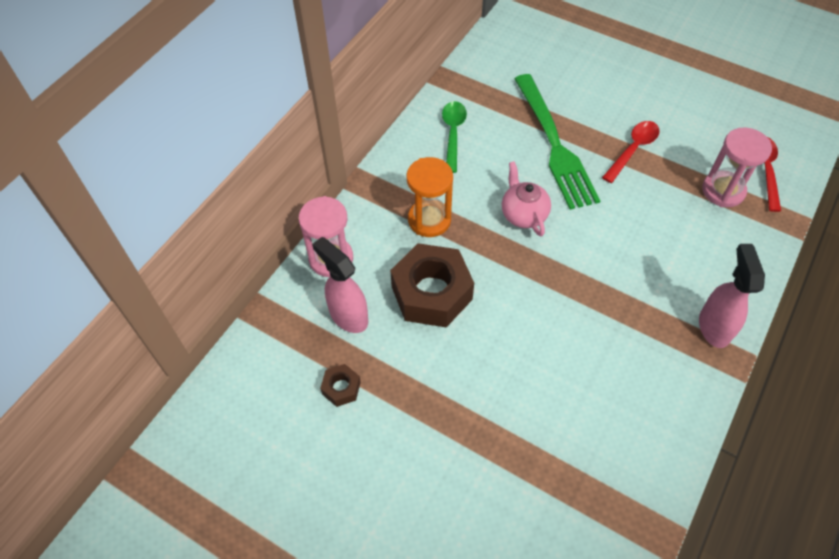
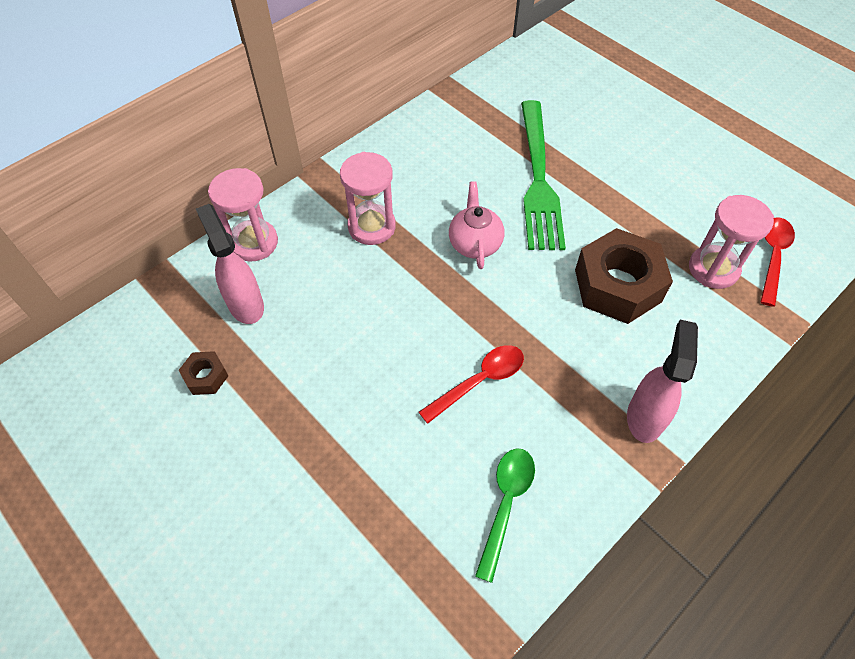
camera: 15 degrees right, 0 degrees up
brown nut [390,243,474,327] -> brown nut moved to [575,228,673,324]
orange hourglass [407,157,453,237] -> pink hourglass [340,152,396,245]
green spoon [442,101,467,173] -> green spoon moved to [475,448,535,583]
red spoon [602,121,660,183] -> red spoon moved to [419,345,524,424]

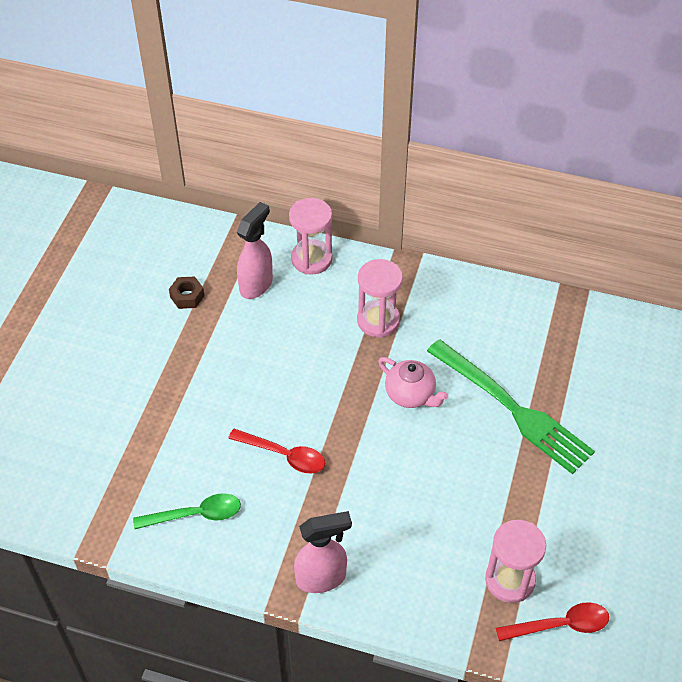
camera: 60 degrees right, 5 degrees down
pink teapot [449,181,504,269] -> pink teapot turned 75 degrees clockwise [378,357,448,408]
green fork [521,100,566,250] -> green fork turned 105 degrees counterclockwise [427,339,595,474]
brown nut [575,228,673,324] -> none

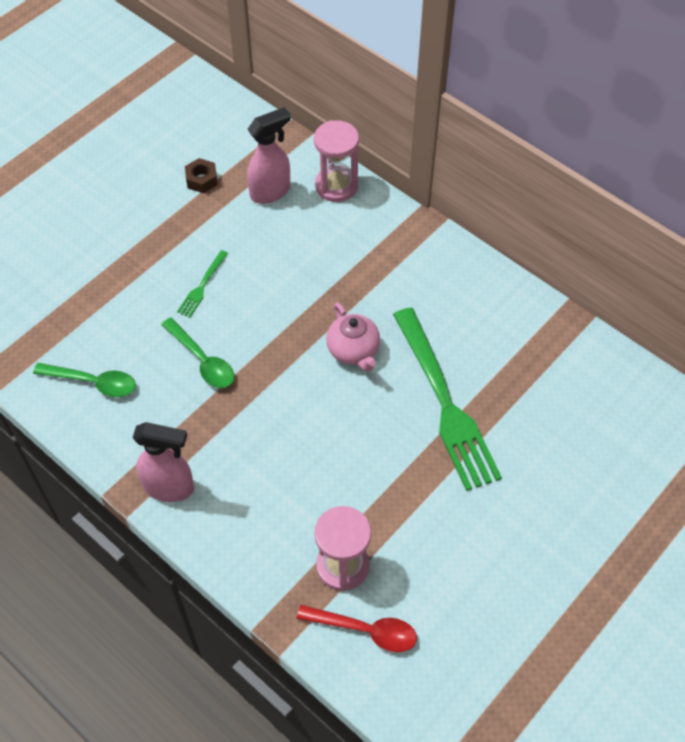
camera: 25 degrees right, 5 degrees up
red spoon [228,429,325,474] -> green spoon [161,318,234,388]
pink hourglass [357,259,403,338] -> none
none -> green fork [177,250,228,318]

